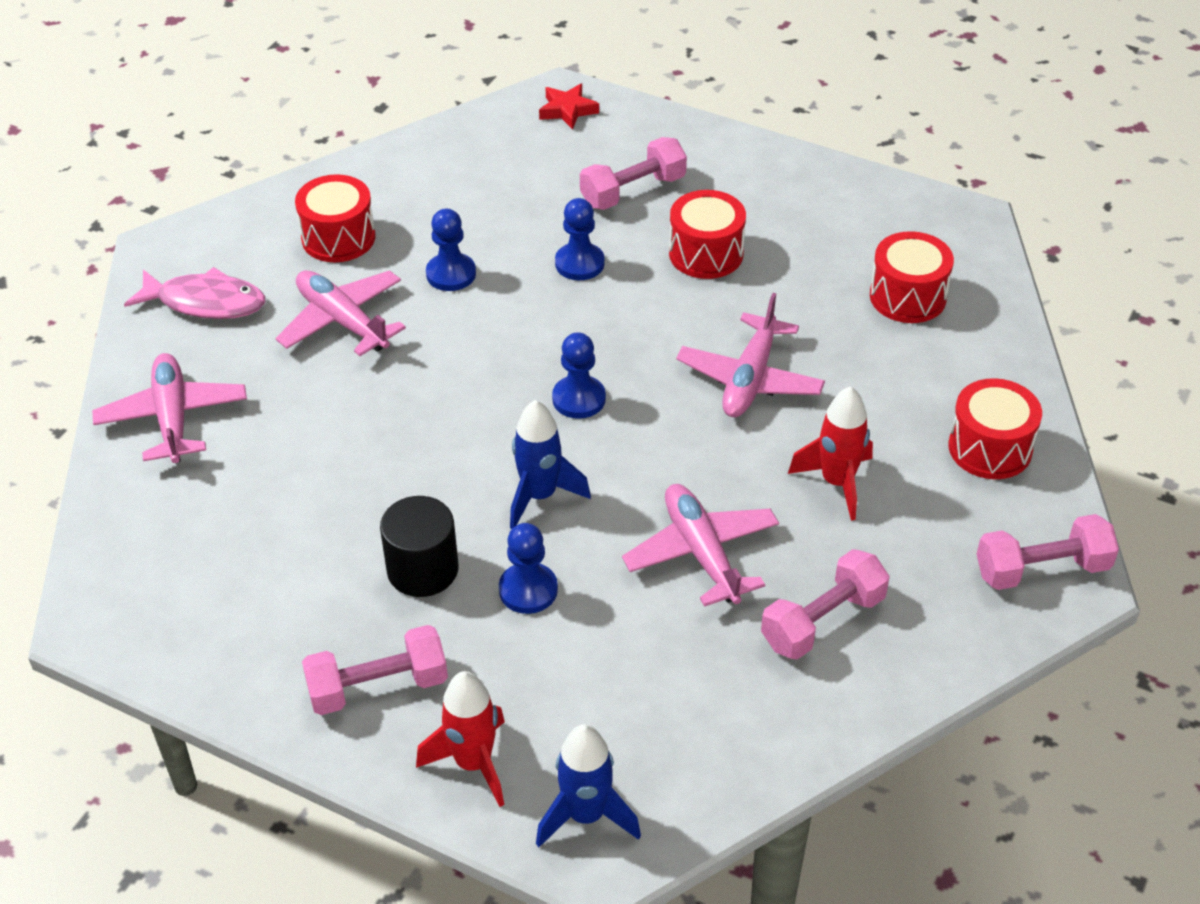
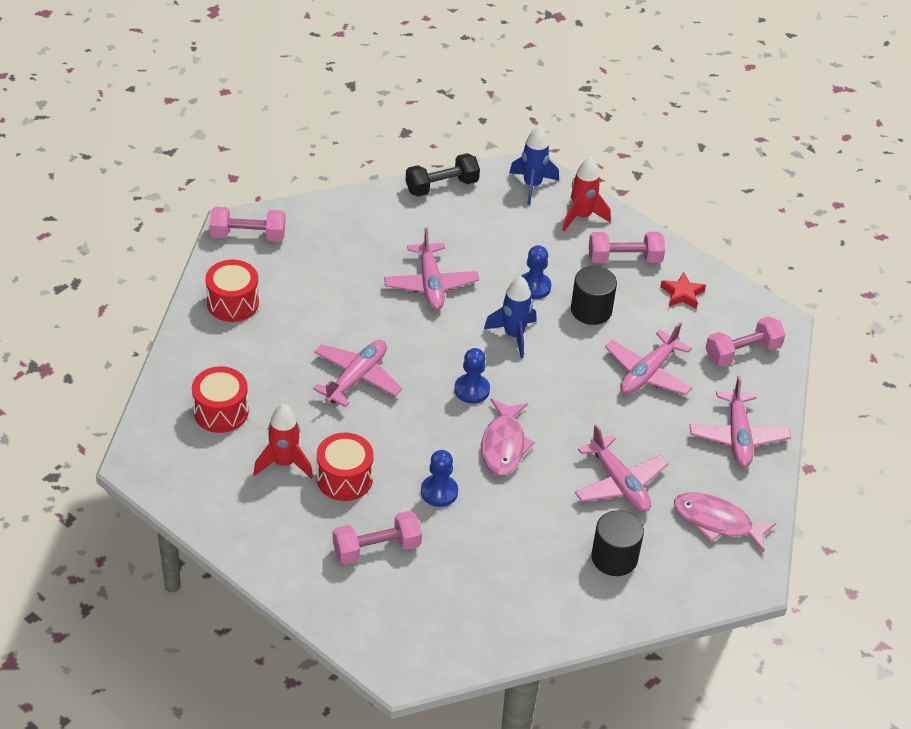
camera: 170 degrees left, 0 degrees up
red drum [295,174,375,262] -> black cylinder [591,510,644,576]
blue pawn [426,209,476,291] -> none
red star [539,84,599,130] -> red star moved to [660,272,706,309]
pink dumbbell [761,549,890,659] -> pink dumbbell moved to [705,316,786,366]
red rocket [788,386,873,521] -> red rocket moved to [254,404,313,479]
none -> black dumbbell [405,153,480,197]
none -> pink fish [481,399,535,476]
none -> pink plane [605,322,693,395]

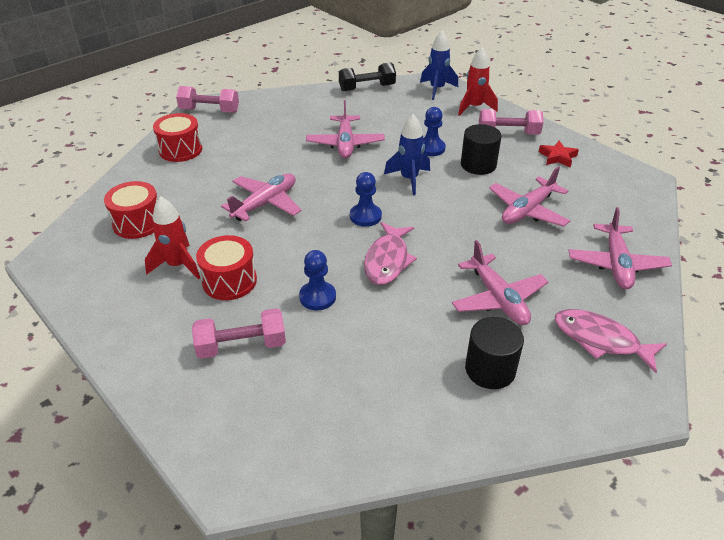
camera: 10 degrees right, 5 degrees down
pink dumbbell [705,316,786,366] -> none

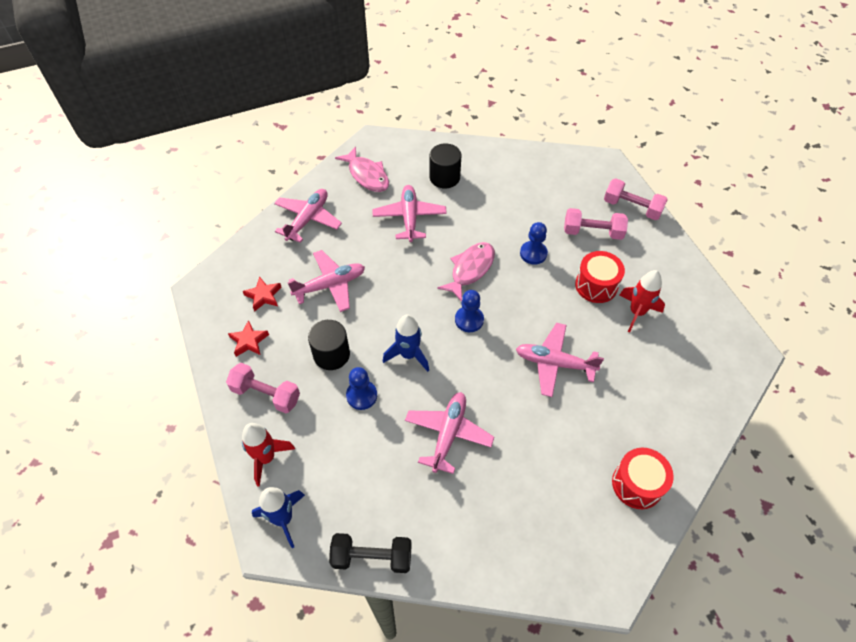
camera: 160 degrees left, 15 degrees up
red drum [104,181,158,239] -> none
pink dumbbell [176,86,239,113] -> pink dumbbell moved to [604,178,668,220]
pink plane [221,173,301,222] -> pink plane turned 45 degrees clockwise [516,323,604,397]
none -> red star [243,276,281,312]

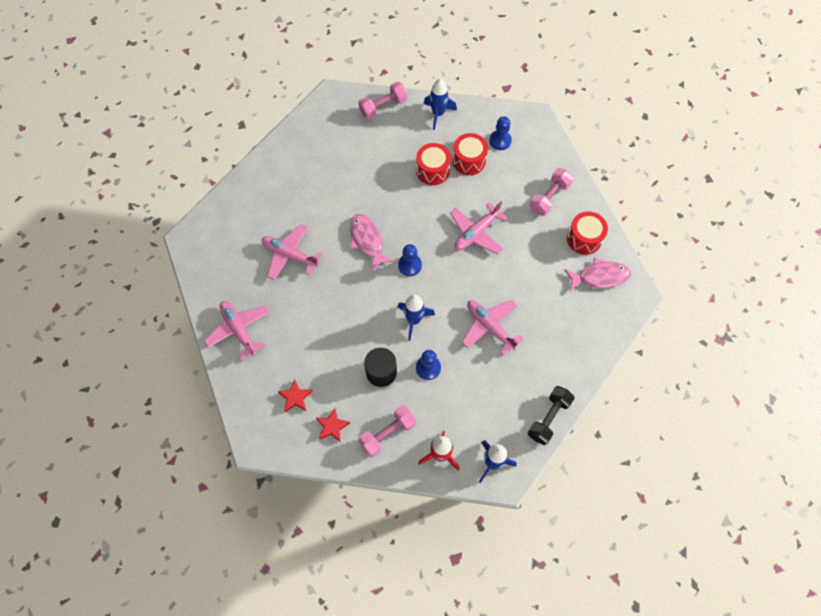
camera: 60 degrees left, 10 degrees up
pink plane [287,250,365,312] -> none
pink fish [335,146,389,192] -> pink fish moved to [564,258,631,292]
black cylinder [429,143,461,188] -> none
blue pawn [520,222,548,265] -> blue pawn moved to [489,116,512,150]
pink dumbbell [564,208,628,240] -> pink dumbbell moved to [530,168,573,216]
red rocket [619,270,665,333] -> red drum [452,133,488,175]
none -> blue rocket [424,79,457,130]

